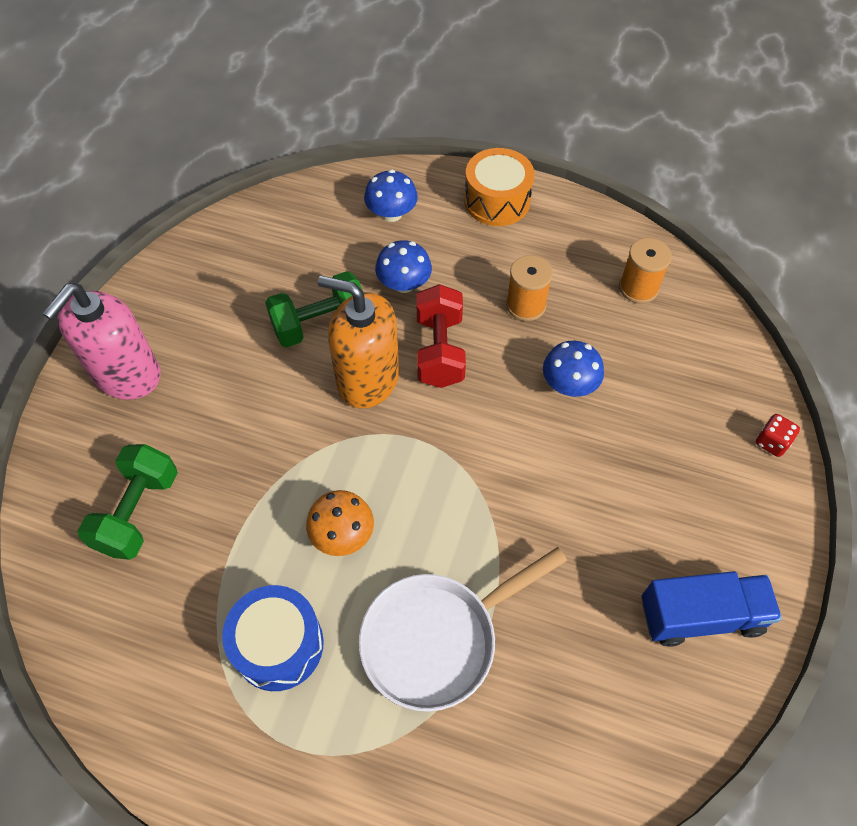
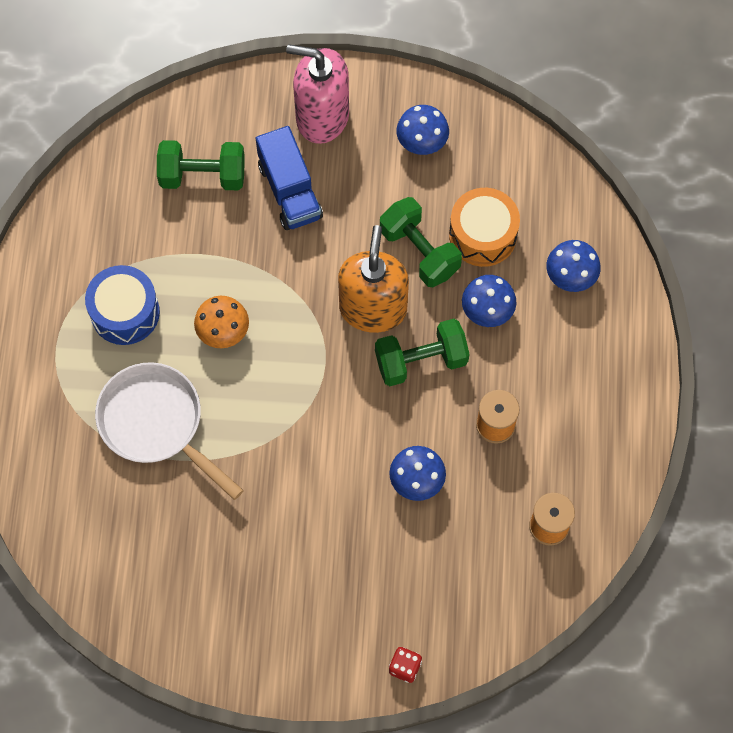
camera: 75 degrees right, 10 degrees up
red dumbbell [416,284,466,388] -> green dumbbell [375,319,469,386]
orange drum [464,148,534,226] -> orange drum moved to [449,188,520,267]
blue truck [642,571,782,647] -> blue truck moved to [256,126,323,230]
none -> blue mushroom [397,105,449,155]

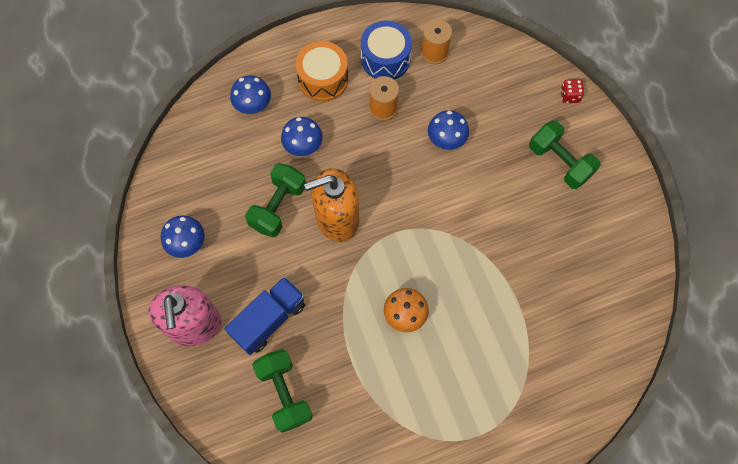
camera: 115 degrees left, 0 degrees up
blue drum [85,265,160,345] -> blue drum moved to [361,20,412,79]
white pan [95,362,244,500] -> none
green dumbbell [375,319,469,386] -> green dumbbell moved to [529,120,600,189]
orange drum [449,188,520,267] -> orange drum moved to [296,41,348,102]

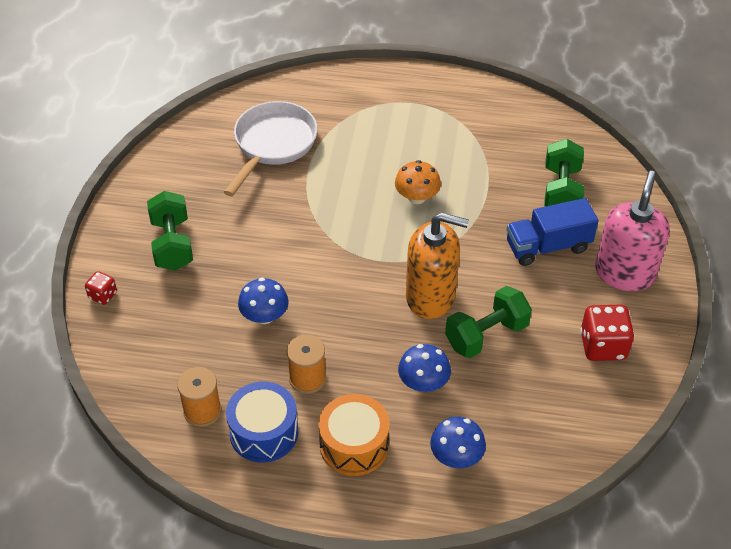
camera: 150 degrees left, 20 degrees down
blue mushroom [161,216,205,258] -> red dice [580,305,635,361]
none -> white pan [224,101,317,196]

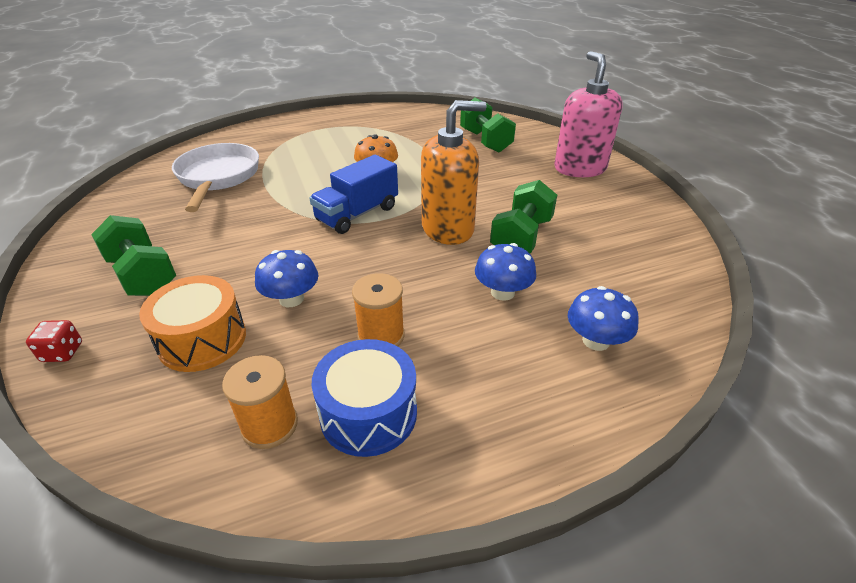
camera: 30 degrees left, 10 degrees down
orange drum [318,394,390,476] -> orange drum moved to [139,275,246,372]
blue truck [507,198,598,266] -> blue truck moved to [309,155,398,234]
red dice [580,305,635,361] -> none

